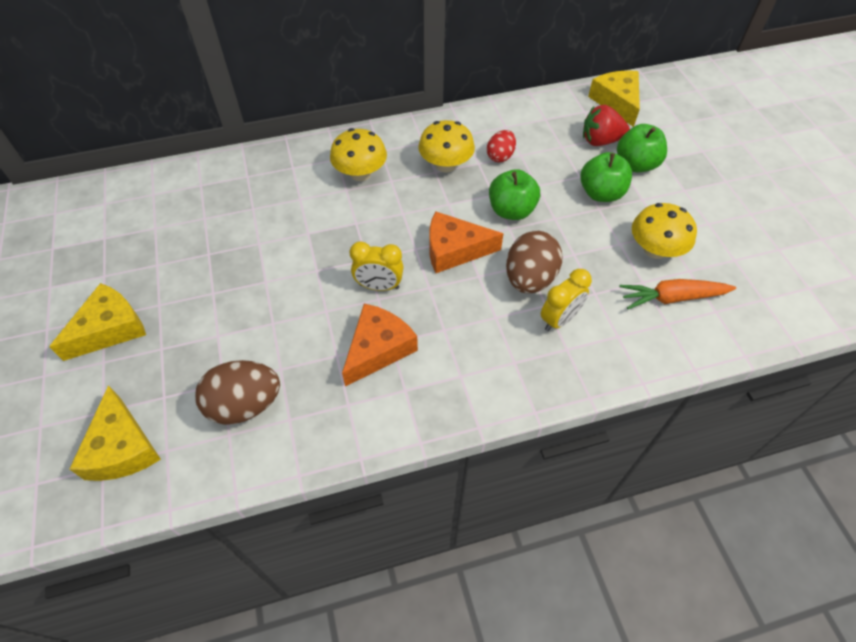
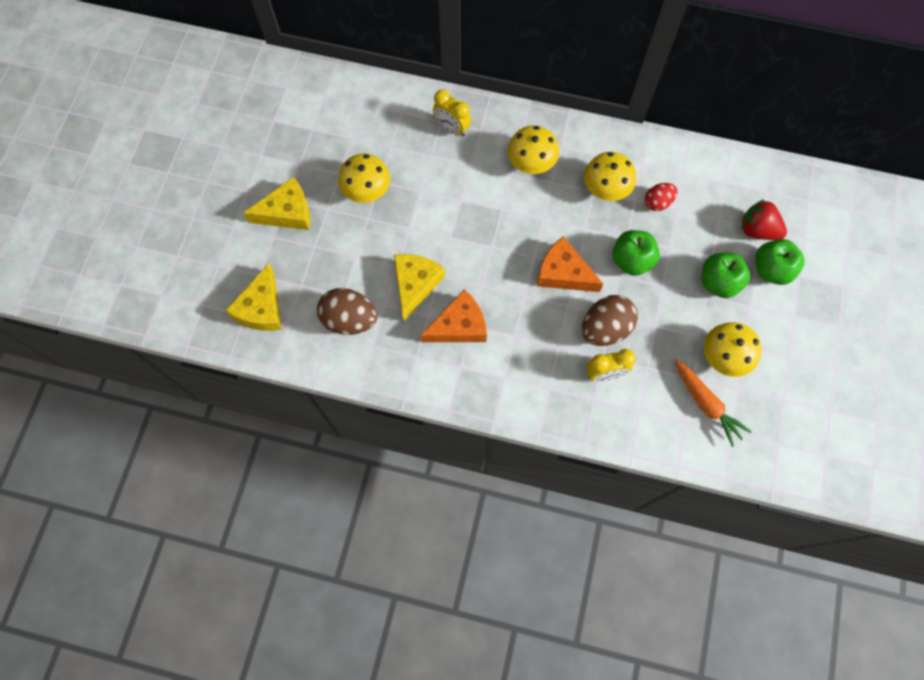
camera: 30 degrees right, 15 degrees up
yellow clock [350,242,403,291] -> yellow clock moved to [433,90,471,136]
yellow cheese [588,70,640,127] -> yellow cheese moved to [394,254,445,321]
orange carrot [619,279,736,309] -> orange carrot turned 150 degrees counterclockwise [675,360,752,447]
none -> yellow mushroom [338,153,390,203]

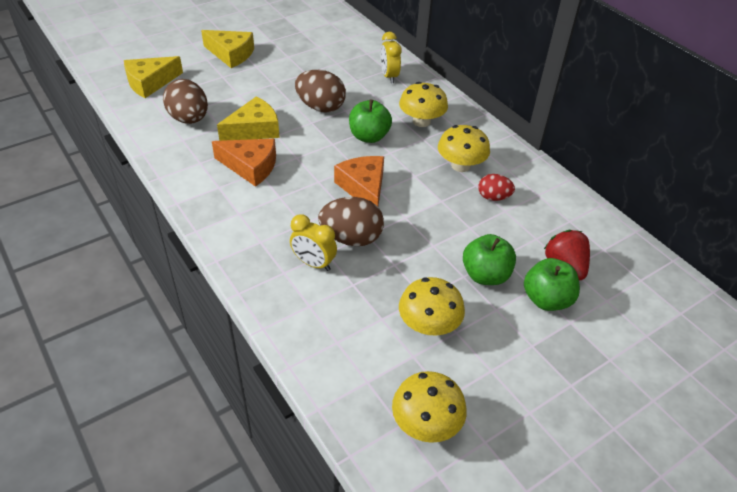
camera: 40 degrees right, 25 degrees down
yellow mushroom [338,153,390,203] -> yellow mushroom moved to [392,371,467,443]
green apple [612,230,660,276] -> green apple moved to [349,100,392,143]
orange carrot [675,360,752,447] -> none
none -> brown egg [295,70,346,113]

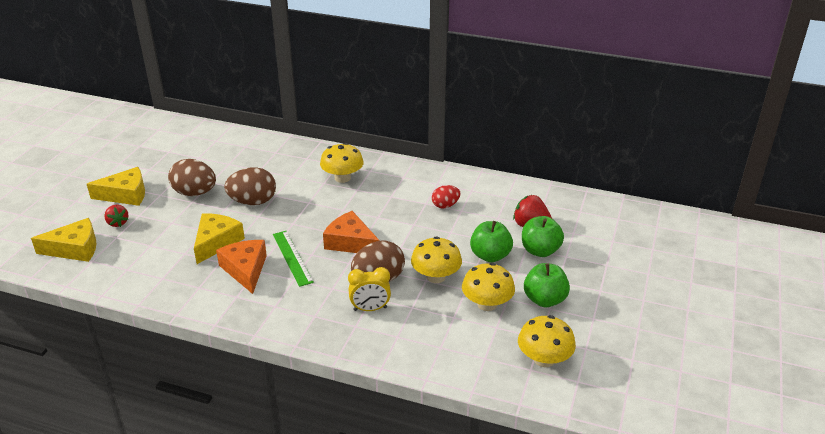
camera: 35 degrees left, 10 degrees down
yellow cheese [124,56,183,98] -> yellow cheese turned 120 degrees counterclockwise [31,218,97,262]
brown egg [163,79,208,124] -> brown egg moved to [168,159,216,196]
orange cheese [212,139,276,187] -> orange cheese turned 90 degrees counterclockwise [216,240,267,294]
green apple [349,100,392,143] -> green apple moved to [524,263,570,307]
yellow clock [381,32,402,83] -> none
yellow mushroom [438,125,490,172] -> yellow mushroom moved to [411,236,462,283]
none -> red strawberry [104,205,128,227]
none -> green ruler [273,231,314,287]

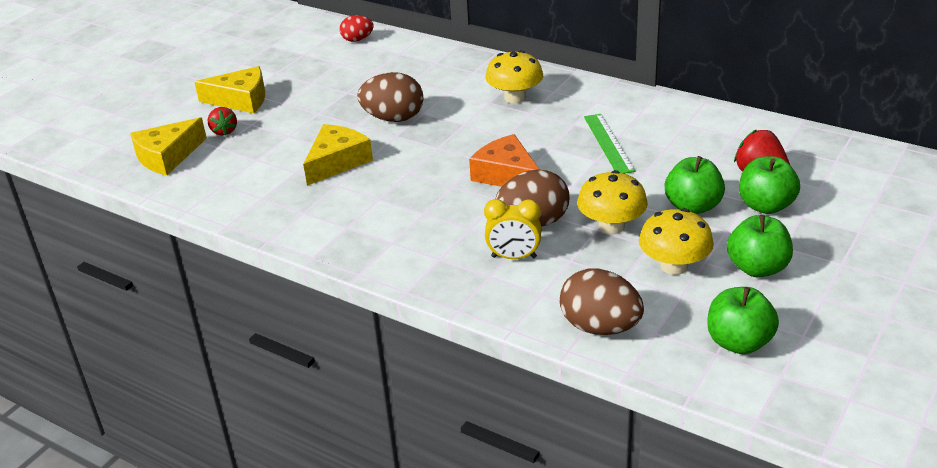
camera: 15 degrees right, 0 degrees up
yellow cheese [31,218,97,262] -> yellow cheese turned 135 degrees clockwise [130,117,207,175]
brown egg [168,159,216,196] -> brown egg moved to [560,268,644,335]
orange cheese [216,240,267,294] -> none
green ruler [273,231,314,287] -> green ruler moved to [584,114,636,174]
red egg [432,185,460,209] -> red egg moved to [339,15,374,42]
yellow mushroom [518,315,576,367] -> green apple [707,287,779,354]

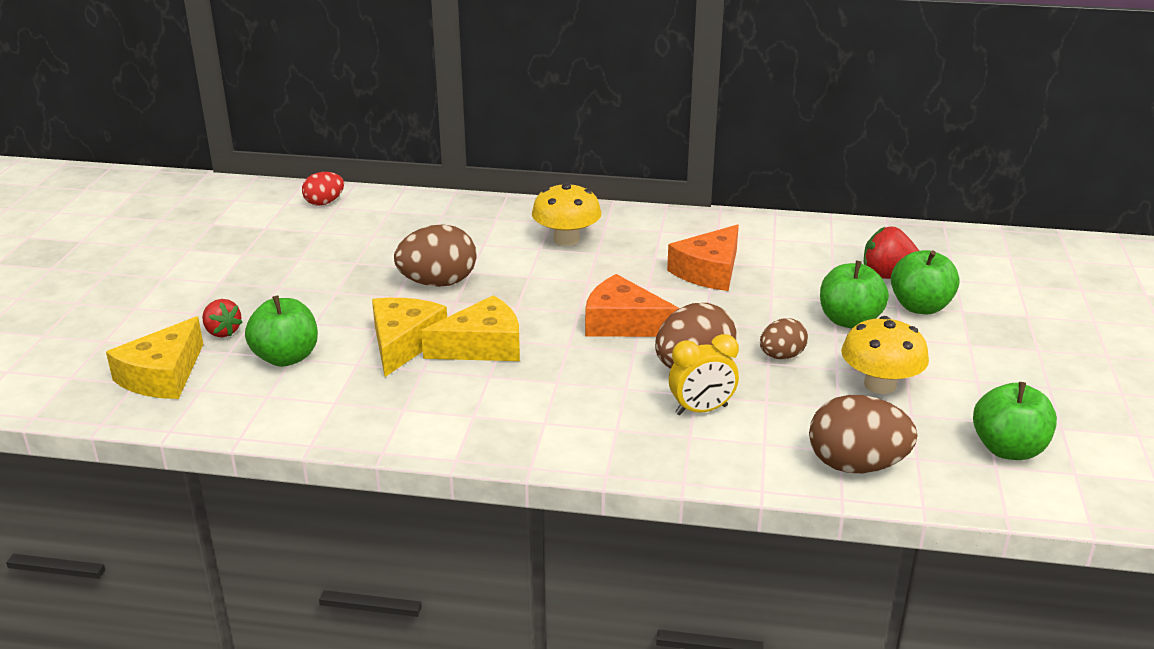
camera: 25 degrees left, 5 degrees down
yellow cheese [195,66,265,113] -> yellow cheese moved to [421,295,520,361]
yellow mushroom [577,170,648,234] -> brown egg [760,318,808,359]
green ruler [584,114,636,174] -> orange cheese [667,224,739,291]
green apple [727,215,793,278] -> green apple moved to [245,295,318,367]

